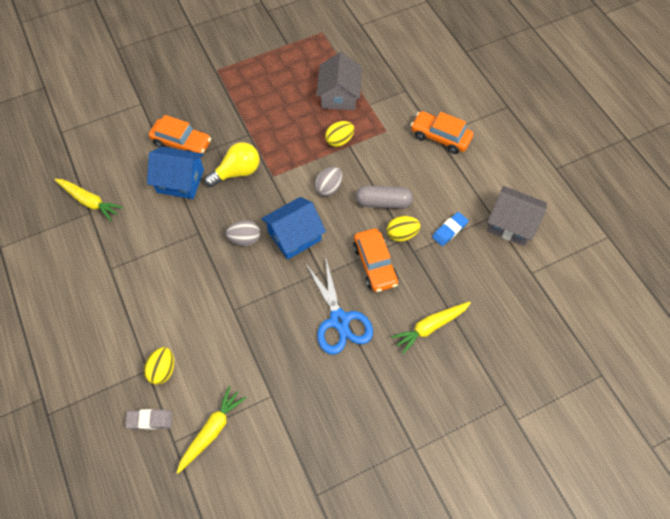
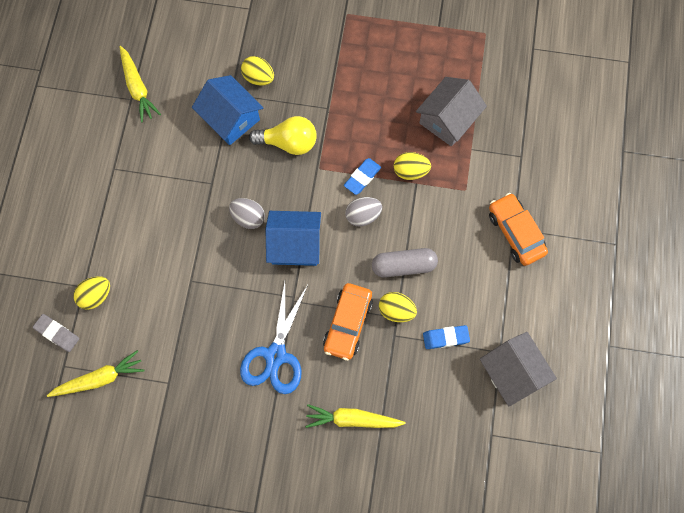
camera: 35 degrees right, 10 degrees up
orange car [149,115,211,154] -> yellow egg [241,56,274,86]
grey capsule [356,186,413,209] -> grey capsule turned 45 degrees counterclockwise [372,248,438,278]
none -> blue eraser [344,158,381,195]

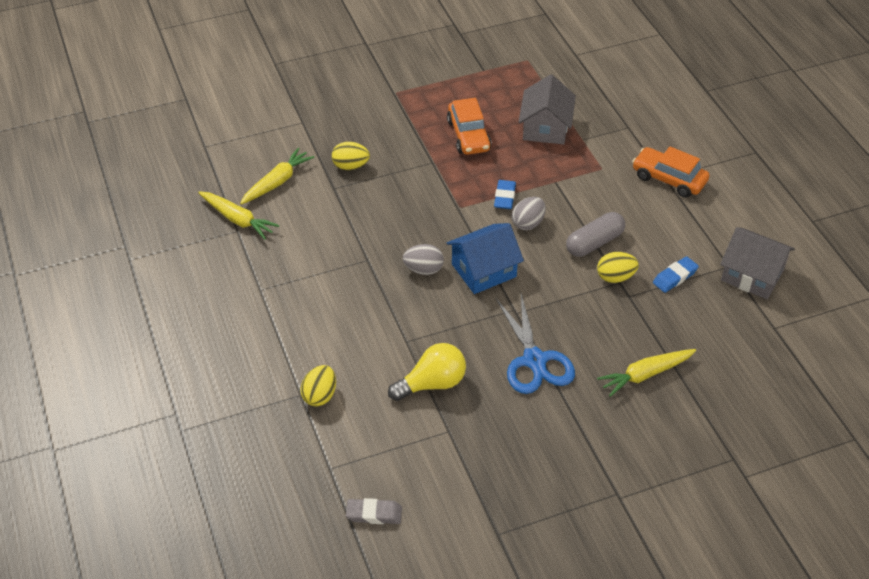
camera: 30 degrees left, 25 degrees down
grey eraser [33,314,79,352] -> grey eraser moved to [346,498,402,524]
yellow carrot [47,350,145,397] -> yellow carrot moved to [240,148,314,205]
blue house [192,75,263,145] -> none
yellow light bulb [249,116,317,155] -> yellow light bulb moved to [388,343,466,401]
orange car [323,283,373,361] -> orange car moved to [447,98,492,155]
yellow egg [394,152,431,180] -> none

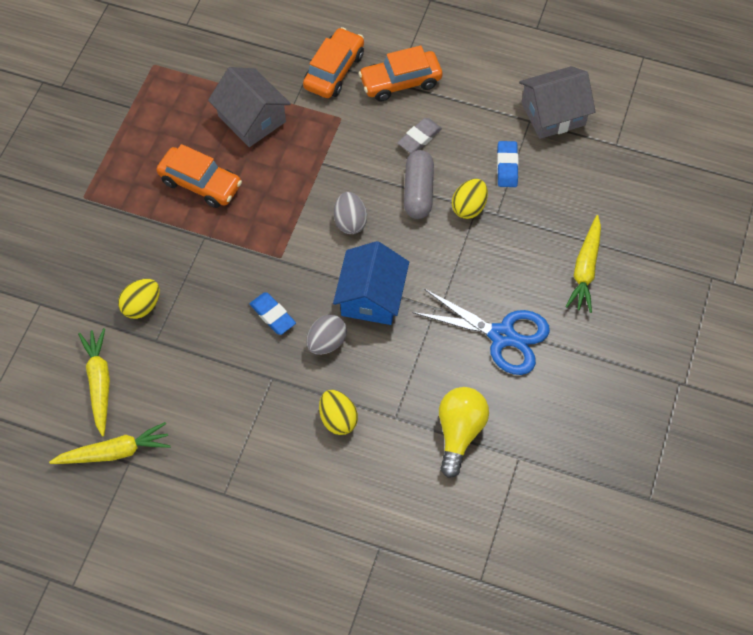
camera: 50 degrees left, 15 degrees up
yellow egg [300,365,336,407] -> yellow egg moved to [319,390,358,435]
grey eraser [346,498,402,524] -> grey eraser moved to [397,118,442,153]
blue eraser [494,180,516,209] -> blue eraser moved to [250,292,296,335]
none -> orange car [303,27,364,98]

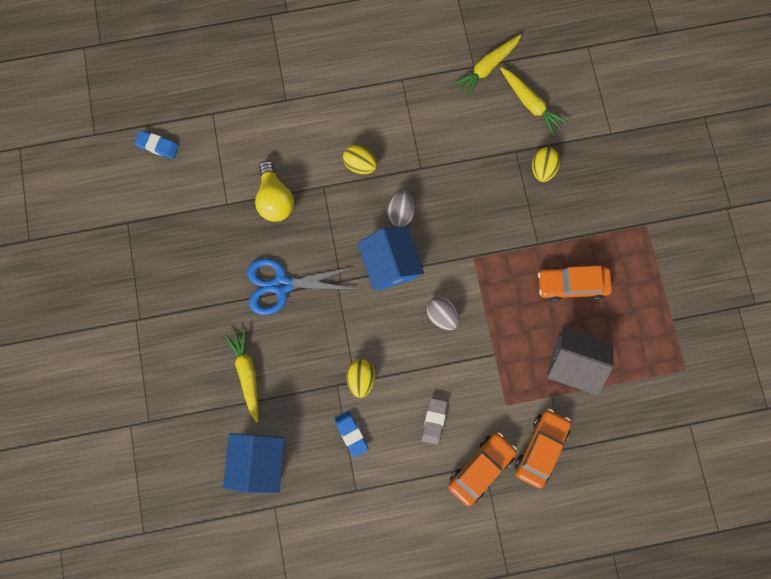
camera: 150 degrees right, 15 degrees up
blue eraser [250,292,296,335] -> blue eraser moved to [134,131,179,159]
orange car [303,27,364,98] -> orange car turned 150 degrees counterclockwise [515,409,571,488]
grey capsule [404,150,434,219] -> none
grey house [519,66,596,139] -> none
none -> blue house [223,433,285,493]

